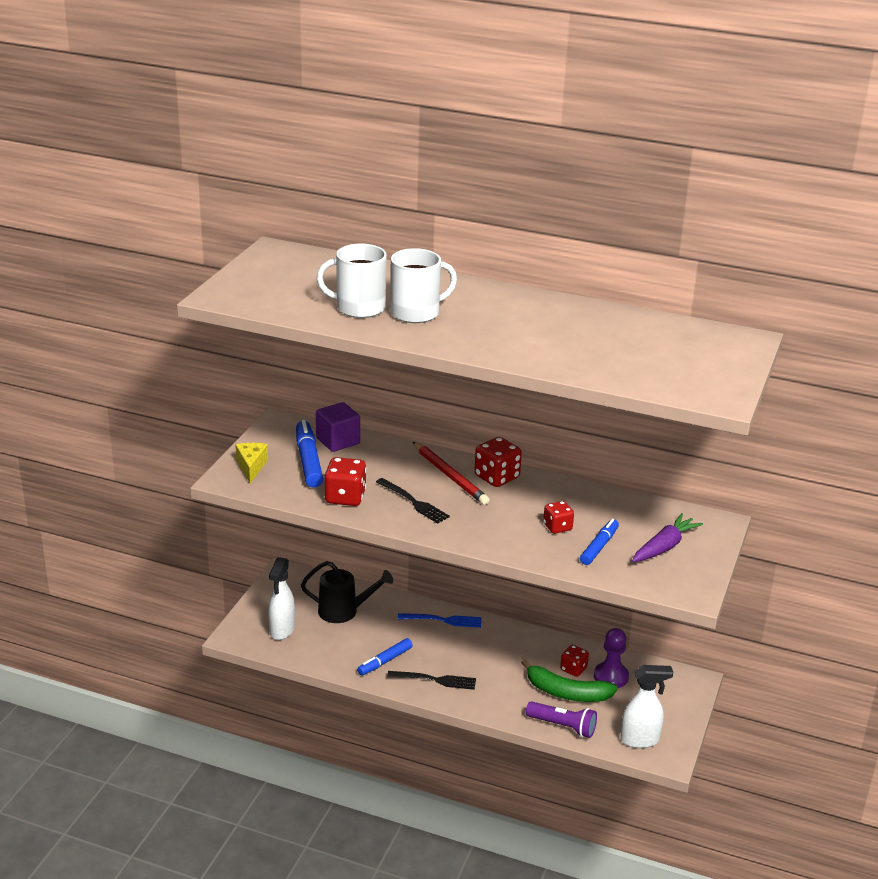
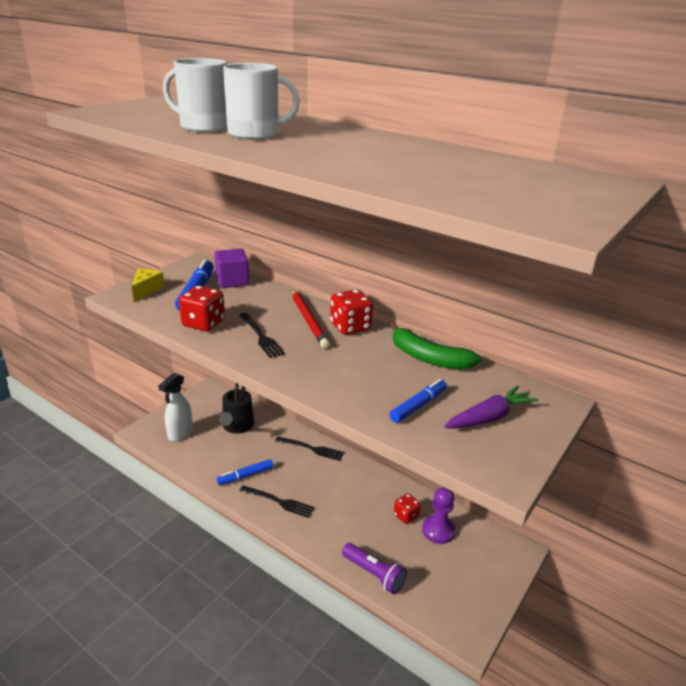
camera: 15 degrees right, 0 degrees up
black watering can [301,561,393,623] -> black watering can turned 75 degrees clockwise [219,383,255,434]
blue fork [398,613,482,628] -> black fork [275,437,344,461]
green banana [521,659,618,702] -> green banana moved to [390,323,482,370]
red dice [543,501,574,534] -> none
white spray bottle [620,665,673,748] -> none

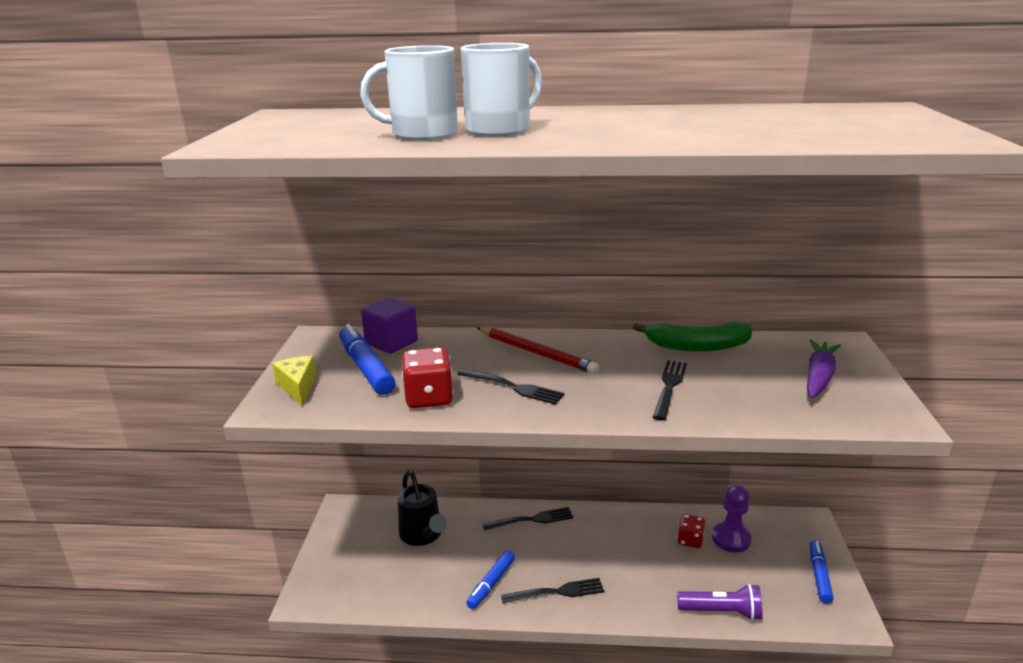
camera: 30 degrees left, 5 degrees down
white spray bottle [158,373,193,441] -> none
red dice [330,289,373,335] -> none
blue marker [389,379,447,423] -> blue marker moved to [810,540,834,603]
none -> black fork [653,360,687,421]

